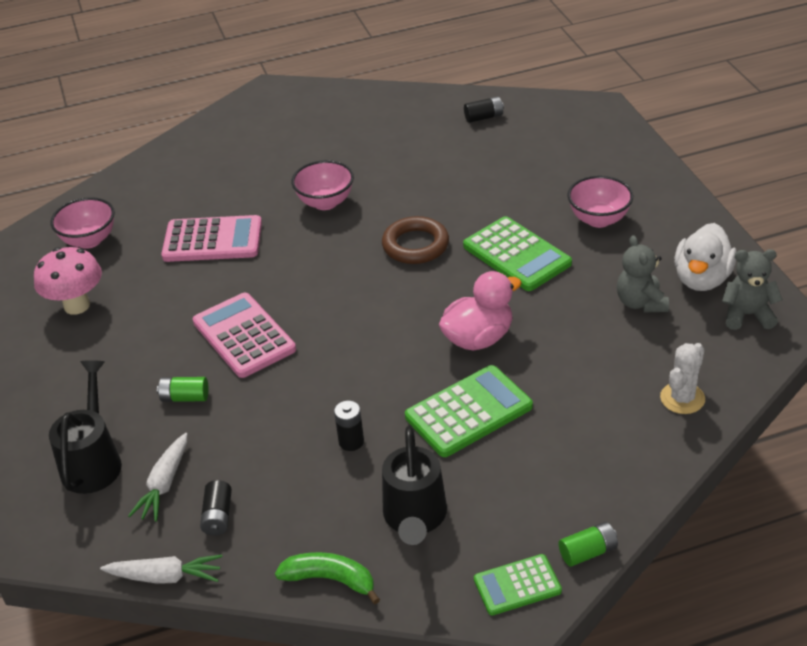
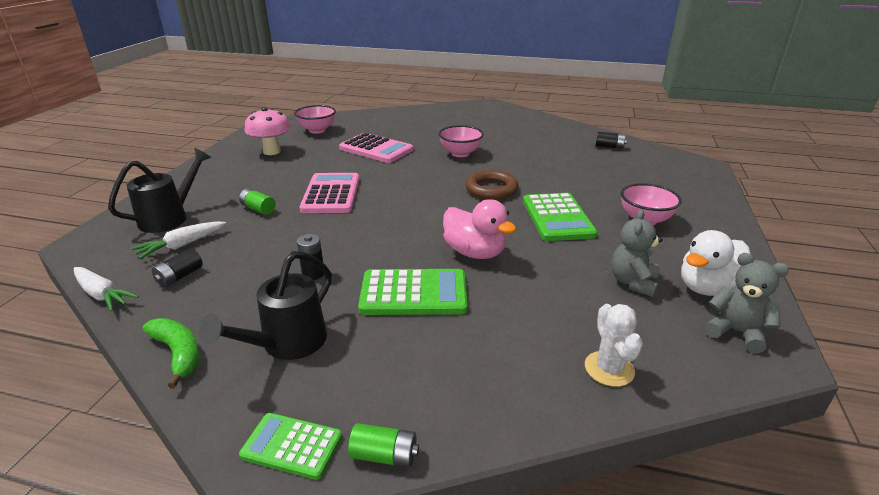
camera: 30 degrees right, 10 degrees down
pink duck [439,271,522,351] -> pink duck turned 45 degrees clockwise [443,199,516,259]
white cactus [660,343,705,414] -> white cactus turned 75 degrees counterclockwise [585,304,643,387]

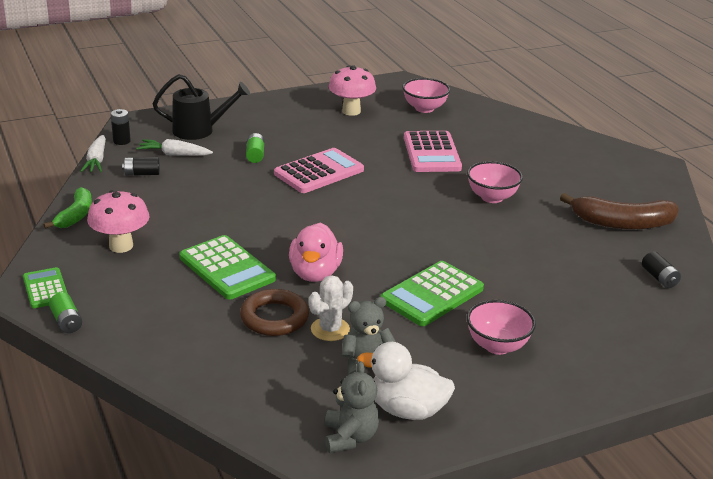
camera: 50 degrees right, 0 degrees up
black watering can [199,251,332,360] -> pink mushroom [87,190,149,253]
black battery [297,234,324,280] -> black battery moved to [110,109,131,145]
brown ring [465,170,519,200] -> brown ring moved to [240,289,309,336]
white cactus [585,304,643,387] -> white cactus moved to [309,275,353,341]
none -> brown banana [560,193,679,230]

